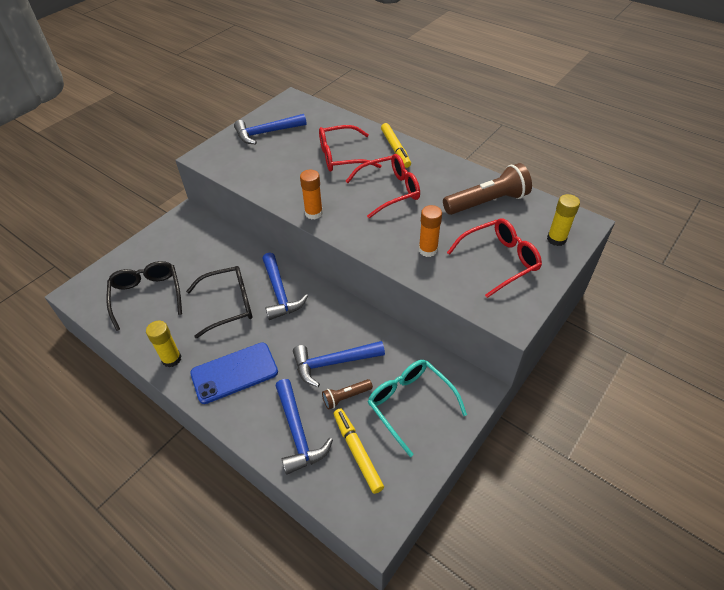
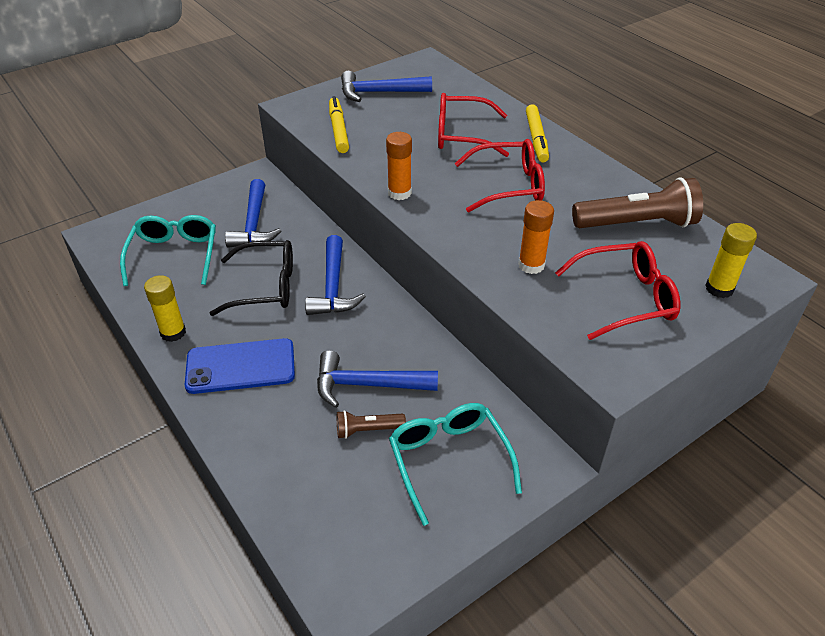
camera: 15 degrees right, 5 degrees down
black glasses [106,261,182,331] -> turquoise glasses [120,215,216,286]
blue hammer [275,379,333,475] -> blue hammer moved to [225,179,282,248]
yellow marker [334,409,384,494] -> yellow marker moved to [329,96,349,153]

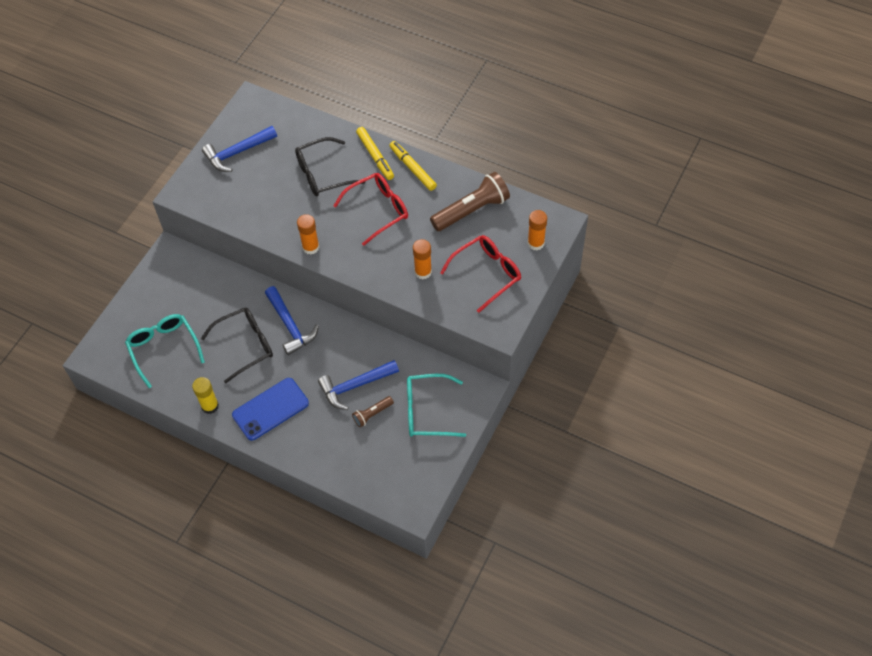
camera: 25 degrees left, 15 degrees up
blue hammer [225,179,282,248] -> none
yellow marker [329,96,349,153] -> yellow marker moved to [389,141,437,191]
turquoise glasses [389,403,522,526] -> turquoise glasses turned 45 degrees counterclockwise [407,374,466,437]
red glasses [438,93,509,157] -> black glasses [295,137,365,196]
yellow glue stick [705,223,757,298] -> orange glue stick [528,210,547,250]

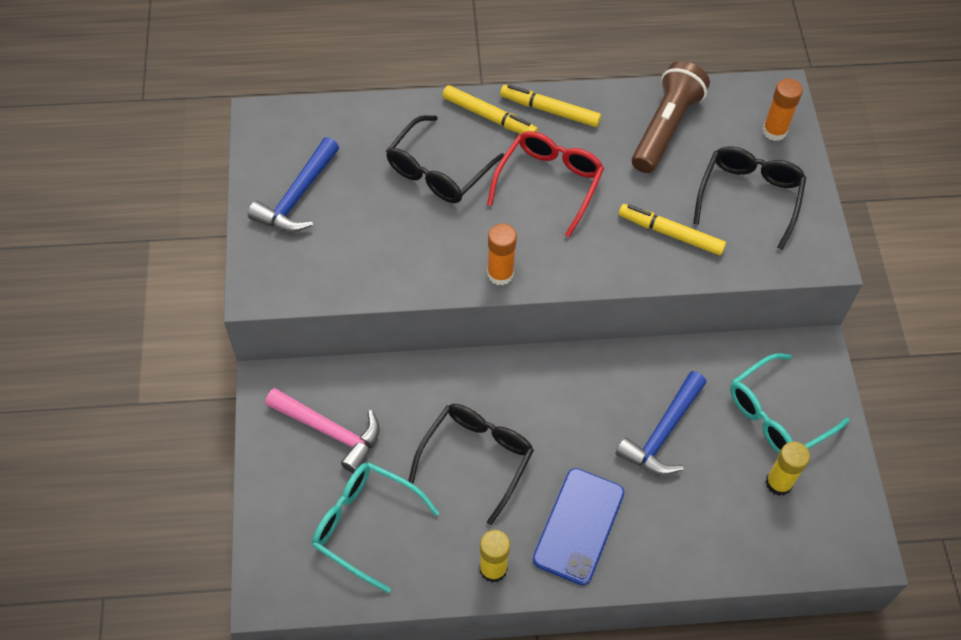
camera: 35 degrees left, 0 degrees up
blue hammer [265,286,319,355] -> none
brown flashlight [352,396,394,427] -> none
orange glue stick [413,239,432,279] -> yellow marker [619,204,726,255]
red glasses [440,235,521,313] -> black glasses [693,146,806,250]
none -> pink hammer [265,388,380,473]
none -> yellow glue stick [765,442,810,496]

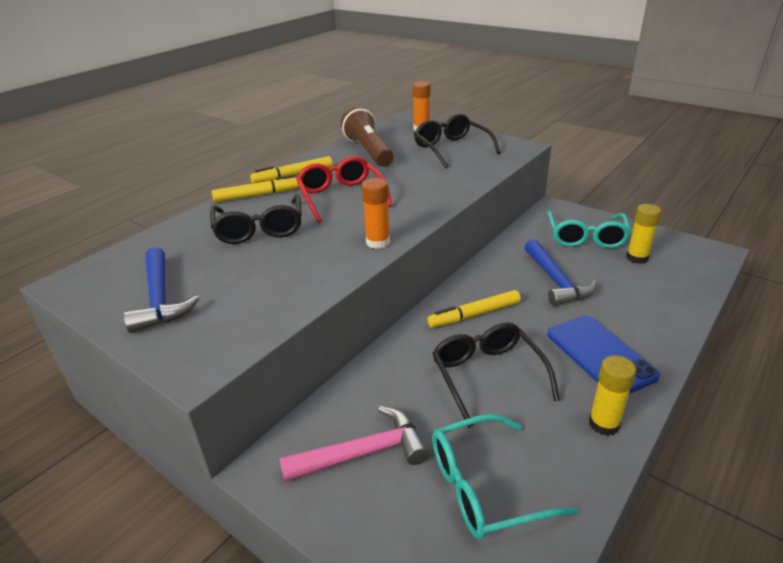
camera: 45 degrees left, 25 degrees down
yellow marker [619,204,726,255] -> yellow marker moved to [427,290,521,328]

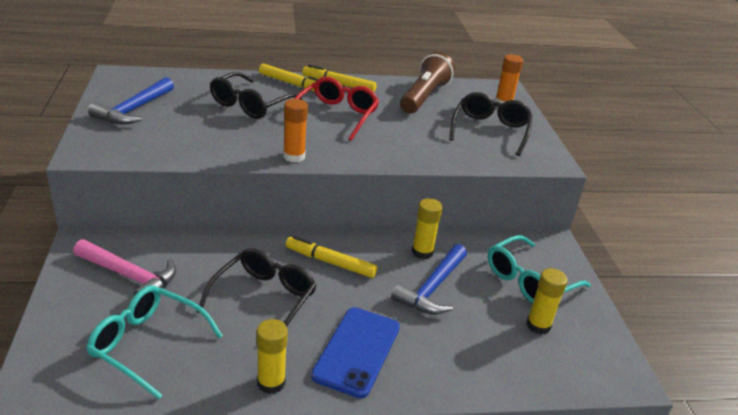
camera: 40 degrees right, 0 degrees up
none -> yellow glue stick [412,198,443,259]

